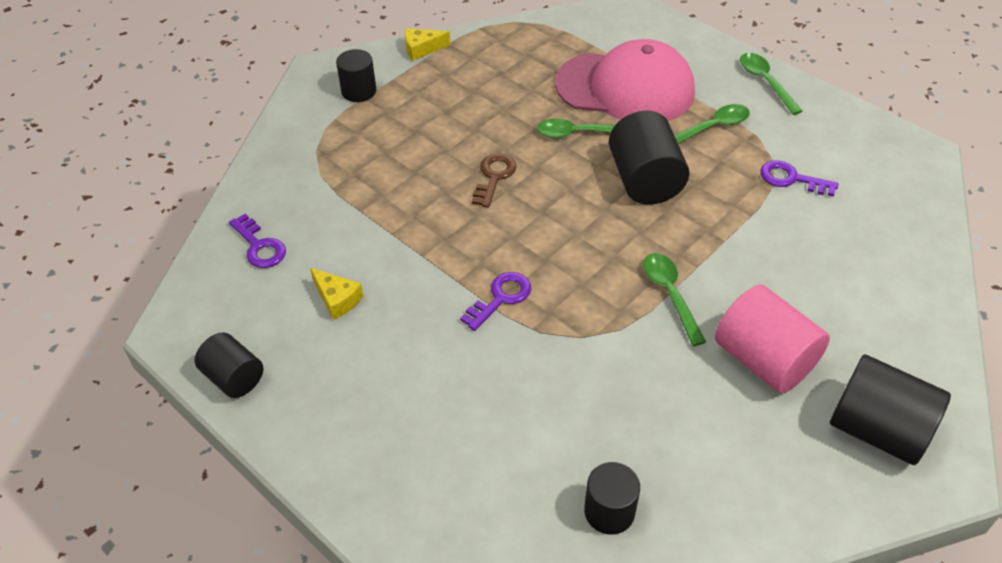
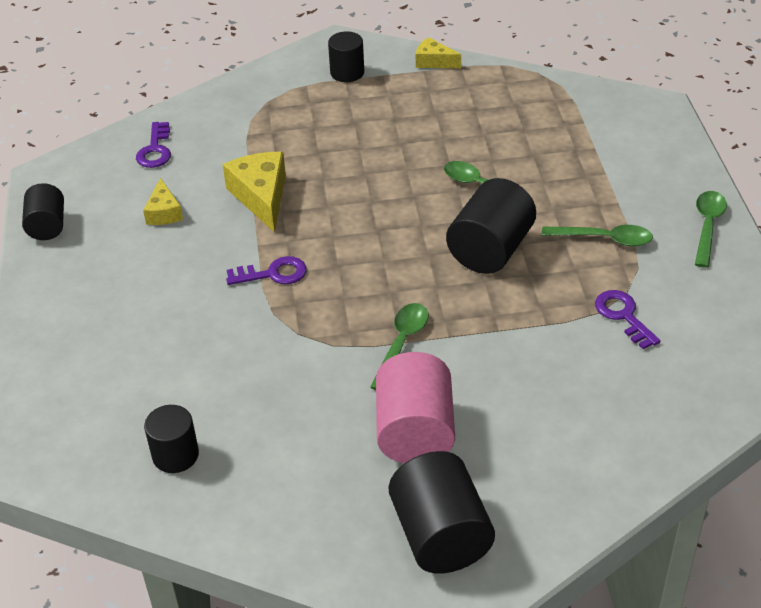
camera: 40 degrees right, 5 degrees down
brown key [472,153,517,208] -> none
pink cap [555,39,695,121] -> none
none -> yellow cheese [223,152,286,233]

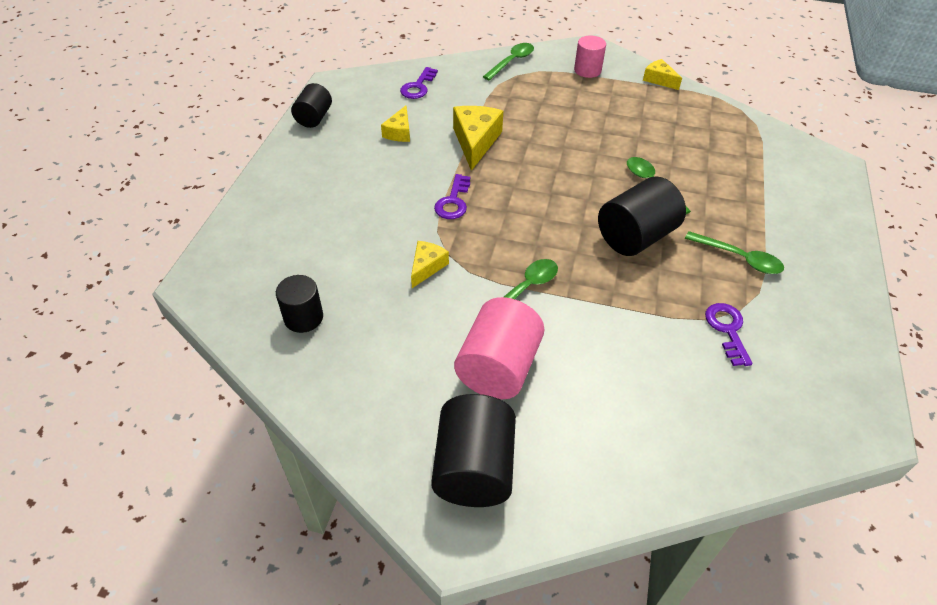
camera: 20 degrees right, 5 degrees up
purple key [226,256,307,285] -> purple key turned 90 degrees clockwise [434,174,470,219]
black cylinder [328,31,364,82] -> pink cylinder [574,35,606,78]
green spoon [695,191,727,268] -> green spoon moved to [483,43,534,81]
none -> yellow cheese [411,241,449,288]

